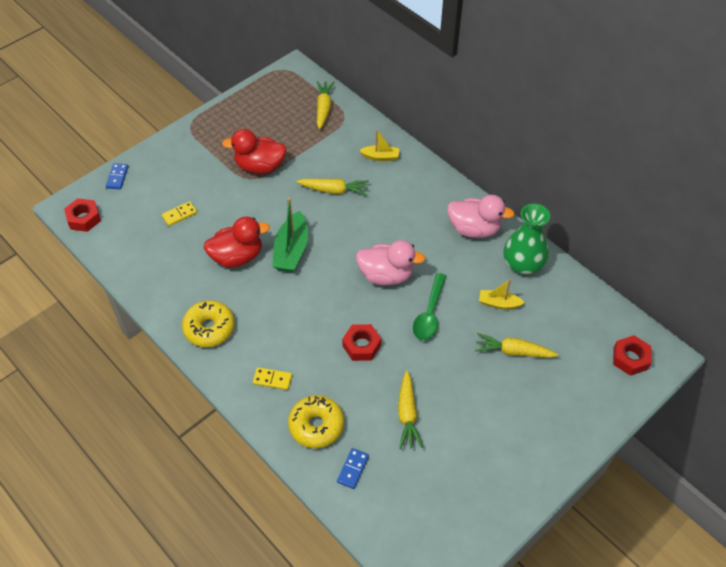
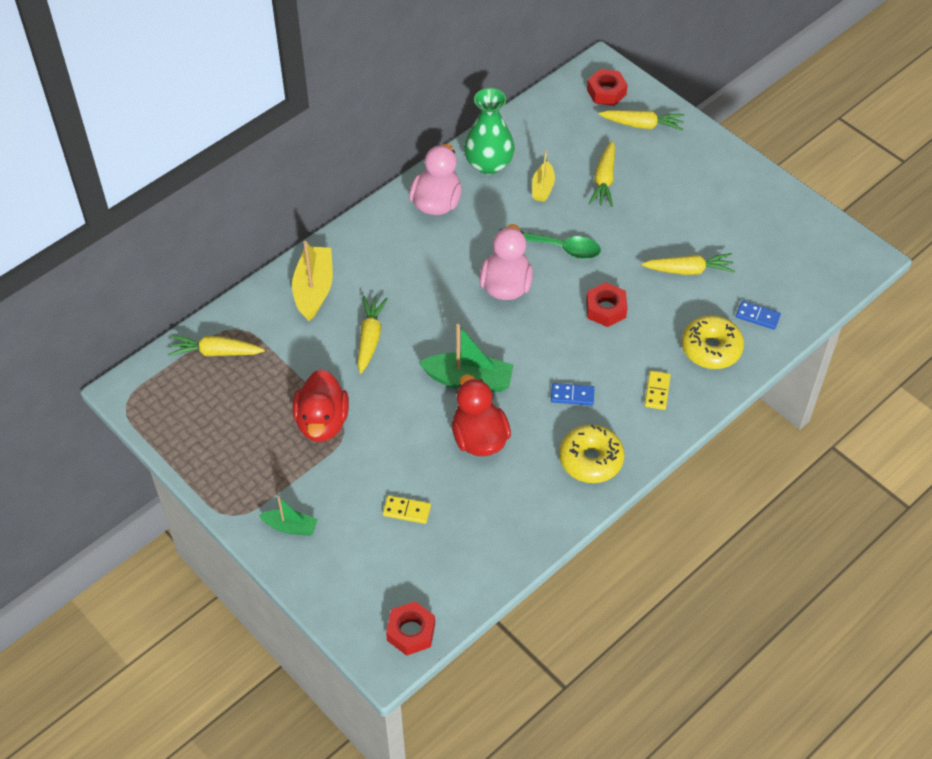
camera: 90 degrees left, 0 degrees up
blue domino [106,163,129,189] -> blue domino moved to [551,383,594,406]
yellow domino [162,201,197,226] -> yellow domino turned 45 degrees counterclockwise [383,495,431,524]
yellow boat [359,129,399,161] -> yellow boat [292,241,333,322], size x1.70
none -> green boat [259,496,318,536]
none -> yellow carrot [599,110,684,131]

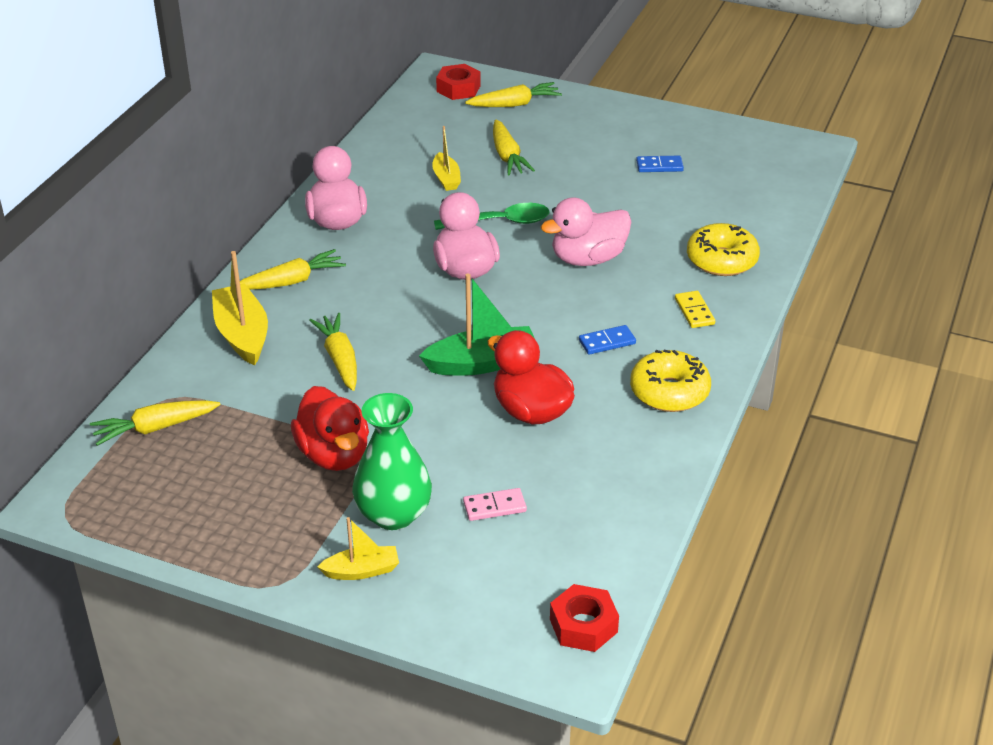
camera: 25 degrees left, 15 degrees down
green boat [259,496,318,536] -> yellow boat [317,517,399,580]
yellow domino [383,495,431,524] -> pink domino [463,488,527,521]
green vase [464,88,515,174] -> green vase moved to [352,393,432,530]
red nut [586,282,627,327] -> pink duck [541,197,631,266]
yellow carrot [642,253,735,275] -> yellow carrot moved to [240,249,346,290]
blue domino [736,301,781,330] -> blue domino moved to [636,156,684,172]

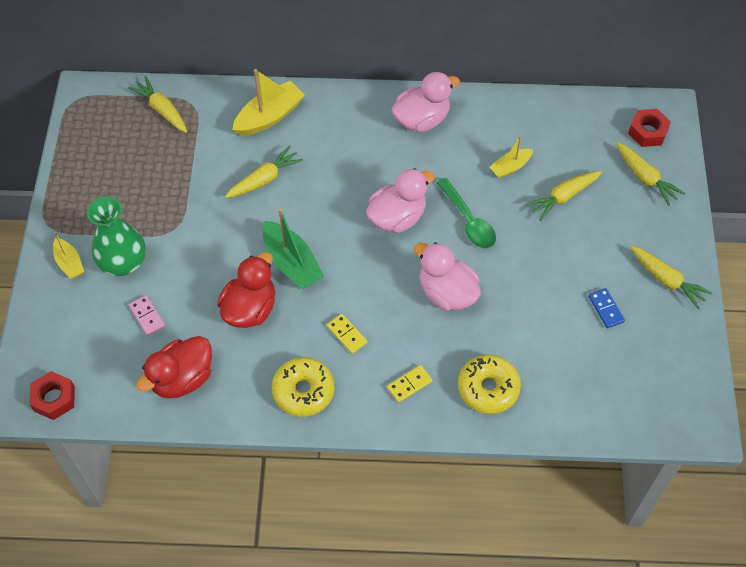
camera: 70 degrees right, 20 degrees up
yellow carrot [240,249,346,290] -> yellow carrot moved to [630,246,712,309]
red duck [291,386,369,471] -> red duck moved to [136,336,212,399]
blue domino [579,325,636,355] -> yellow domino [327,314,368,354]

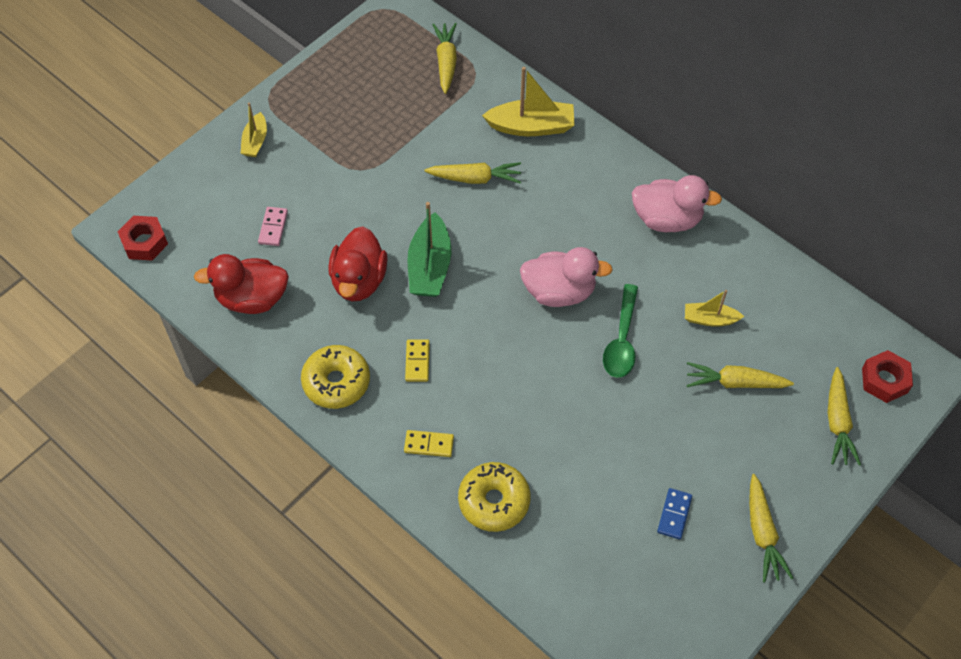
camera: 40 degrees right, 0 degrees up
green vase [87,197,146,276] -> none
red duck [217,252,275,328] -> red duck turned 120 degrees clockwise [328,226,387,301]
pink duck [414,242,481,311] -> none

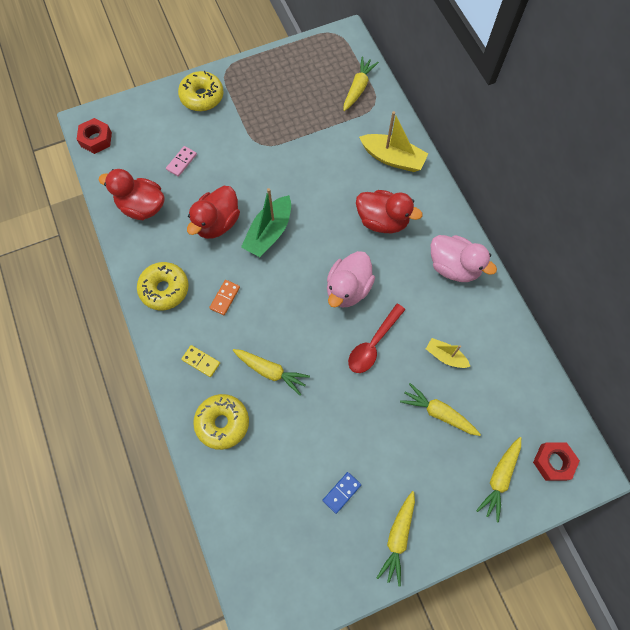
camera: 25 degrees right, 10 degrees up
yellow boat [241,103,267,157] -> yellow donut [178,71,224,111]
yellow domino [405,339,430,382] -> orange domino [209,280,240,315]
yellow carrot [425,162,521,184] -> yellow carrot moved to [233,349,310,395]
pink duck [520,247,613,307] -> pink duck turned 90 degrees clockwise [327,251,375,308]
green spoon [603,284,638,378] -> red spoon [348,304,406,373]
none -> red duck [356,190,422,233]

